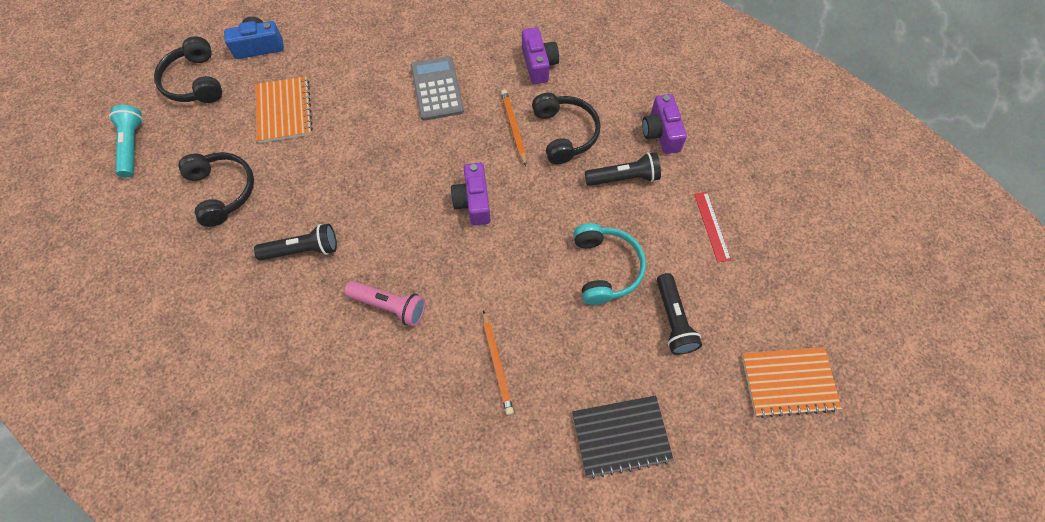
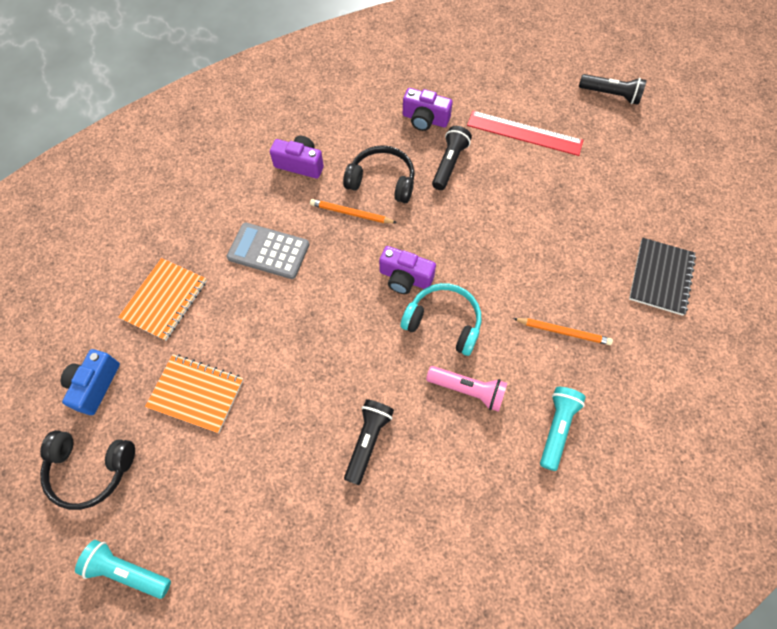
camera: 60 degrees left, 0 degrees up
black headphones [178,152,254,227] -> none
pink flashlight [344,281,426,326] -> pink flashlight turned 60 degrees clockwise [426,366,507,412]
turquoise headphones [573,223,646,305] -> turquoise headphones moved to [400,283,481,356]
black flashlight [657,273,702,355] -> black flashlight moved to [579,74,647,105]
red ruler [694,192,731,262] -> red ruler [467,111,583,156], size x1.74
orange notebook [742,347,842,418] -> orange notebook moved to [118,258,207,341]
none -> turquoise flashlight [540,387,586,471]

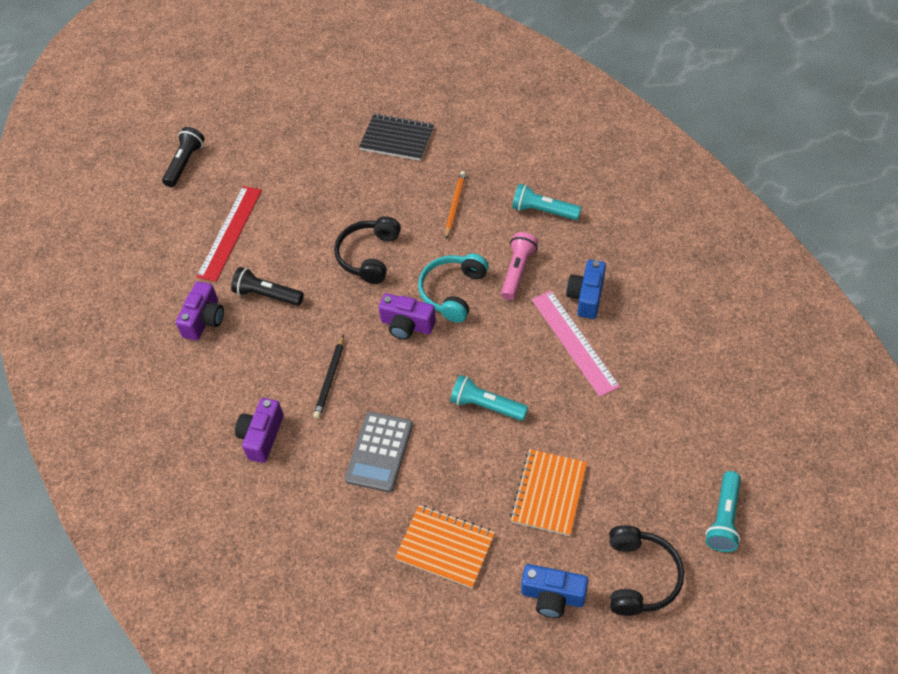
camera: 90 degrees left, 10 degrees down
orange pencil [310,199,397,223] -> black pencil [313,335,344,419]
black headphones [343,145,415,203] -> black headphones moved to [334,216,401,284]
black flashlight [344,399,394,485] -> pink ruler [532,291,620,397]
purple camera [379,246,436,294] -> purple camera turned 90 degrees clockwise [379,293,436,340]
none -> turquoise flashlight [450,375,528,421]
none -> blue camera [566,260,606,319]

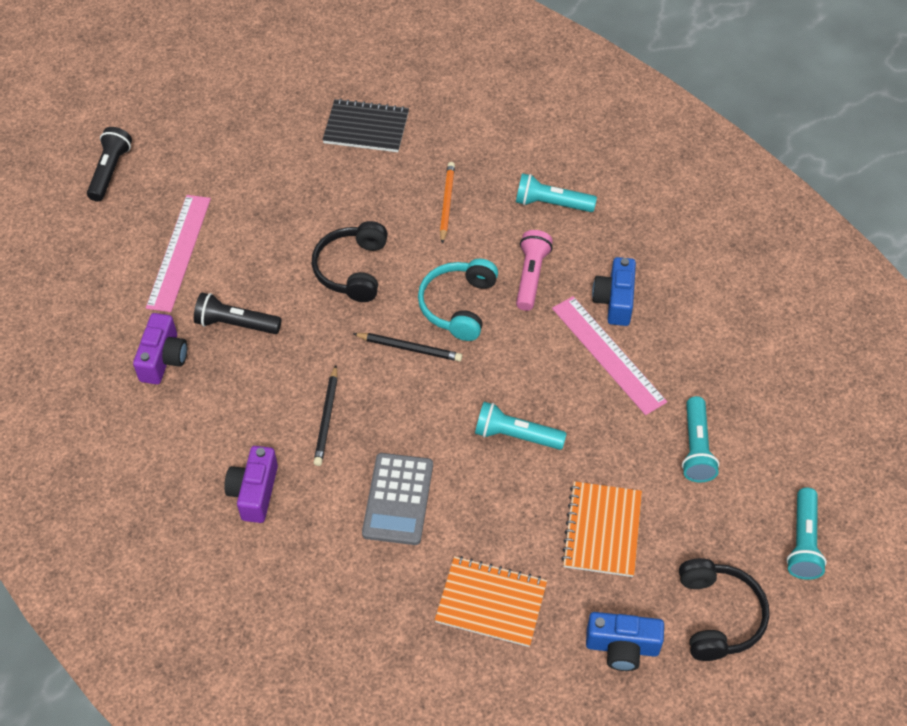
camera: 10 degrees left, 0 degrees up
red ruler [196,186,262,282] -> pink ruler [146,195,211,312]
purple camera [379,293,436,340] -> black pencil [353,333,462,362]
none -> turquoise flashlight [682,396,719,482]

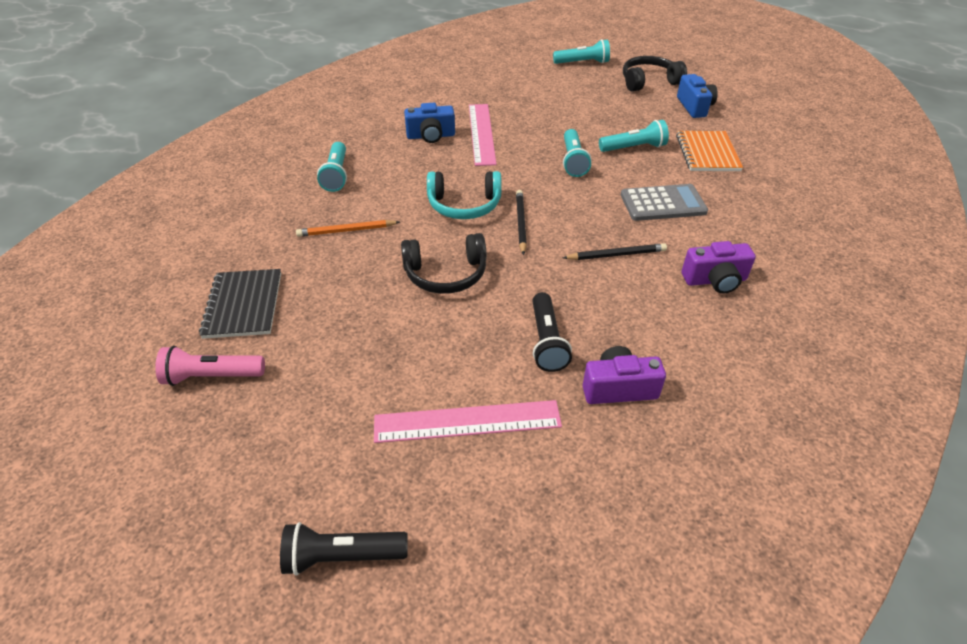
camera: 105 degrees left, 10 degrees down
pink flashlight [516,230,553,311] -> pink flashlight moved to [155,346,265,386]
pink ruler [552,296,667,415] -> pink ruler turned 45 degrees counterclockwise [469,104,497,166]
orange notebook [561,481,642,577] -> none
turquoise flashlight [682,396,719,482] -> turquoise flashlight moved to [599,120,669,152]

